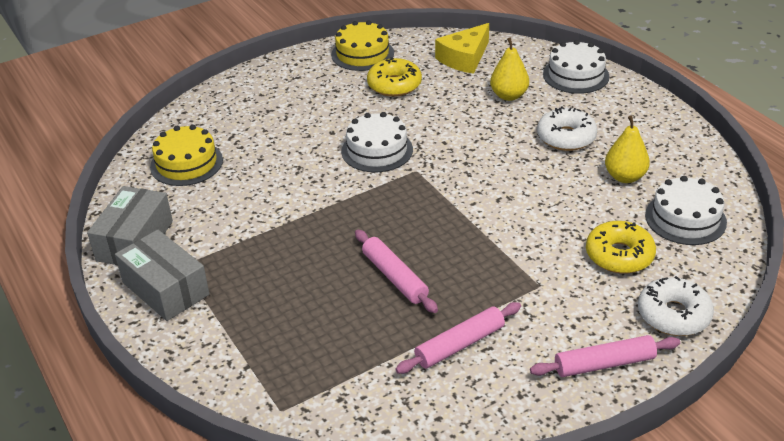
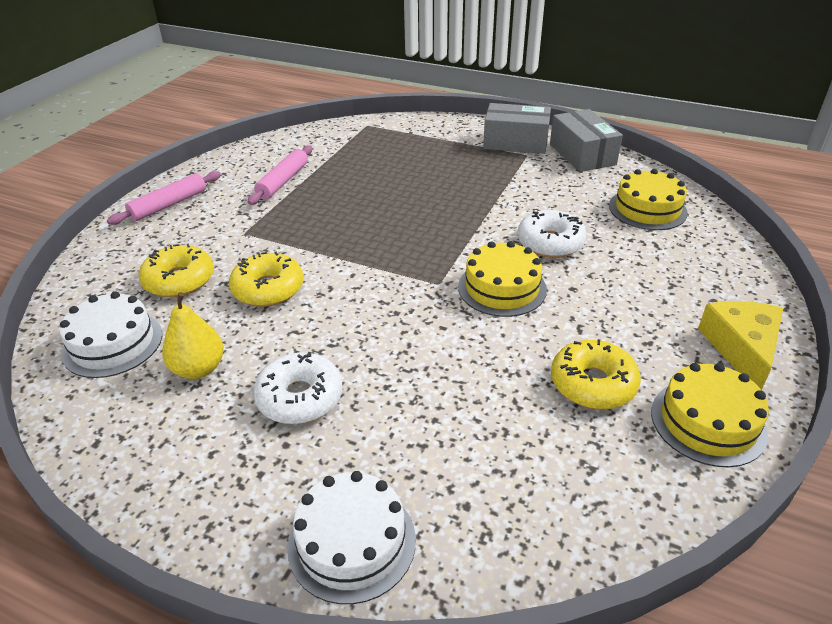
camera: 145 degrees right, 0 degrees up
white cake [341,112,413,172] -> yellow cake [458,241,547,317]
pink rolling pin [355,230,438,313] -> none
yellow cheese [435,23,489,74] -> yellow cheese moved to [698,301,783,390]
yellow pear [490,38,529,101] -> none
white donut [638,276,714,336] -> white donut moved to [517,210,586,258]
none -> yellow donut [229,252,303,307]

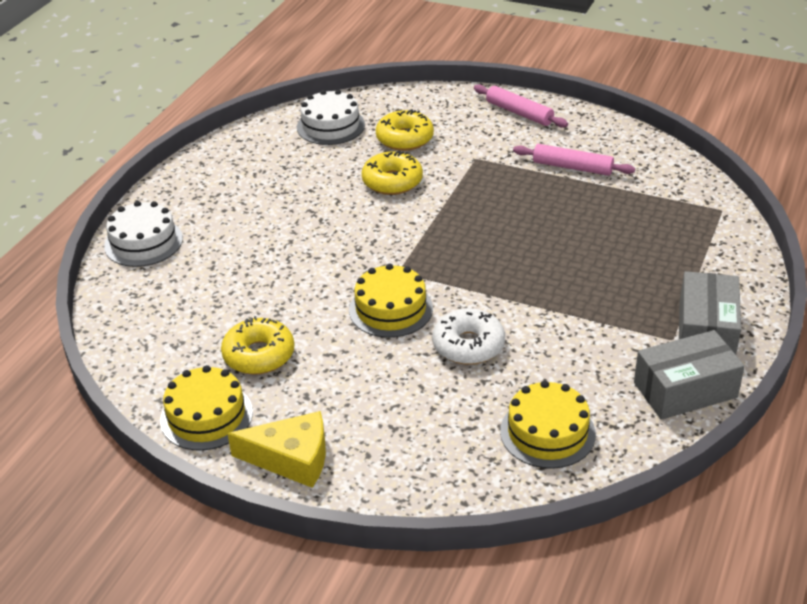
camera: 90 degrees right, 0 degrees up
yellow pear [162,292,224,379] -> none
white donut [253,352,343,424] -> none

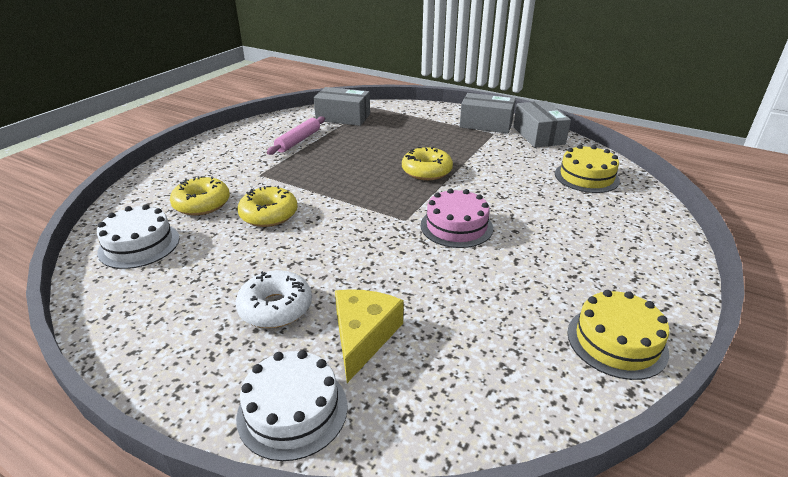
camera: 85 degrees left, 5 degrees down
yellow donut [221,316,294,375] -> yellow donut moved to [402,147,453,180]
yellow cheese [227,411,326,488] -> yellow cheese moved to [335,289,404,383]
yellow cake [349,263,433,338] -> pink cake [421,188,493,248]
white donut [432,308,505,365] -> white donut moved to [236,270,312,328]
pink rolling pin [474,84,568,128] -> none
none -> grey box [314,87,370,126]

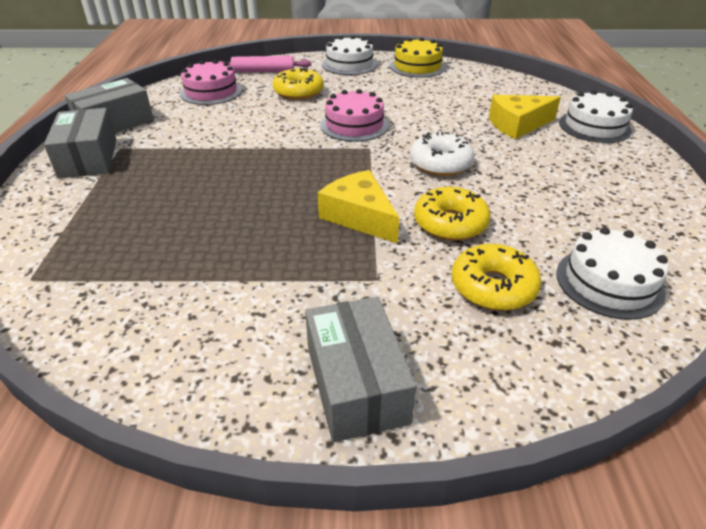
camera: 120 degrees left, 5 degrees up
white donut [236,270,312,328] -> white donut moved to [410,132,475,176]
pink rolling pin [267,116,325,155] -> pink rolling pin moved to [218,56,311,73]
grey box [314,87,370,126] -> grey box moved to [305,296,417,442]
yellow donut [402,147,453,180] -> yellow donut moved to [272,68,324,100]
yellow cake [555,145,620,193] -> pink cake [180,60,242,105]
none -> yellow cheese [318,170,399,243]
none -> white cake [322,35,377,75]

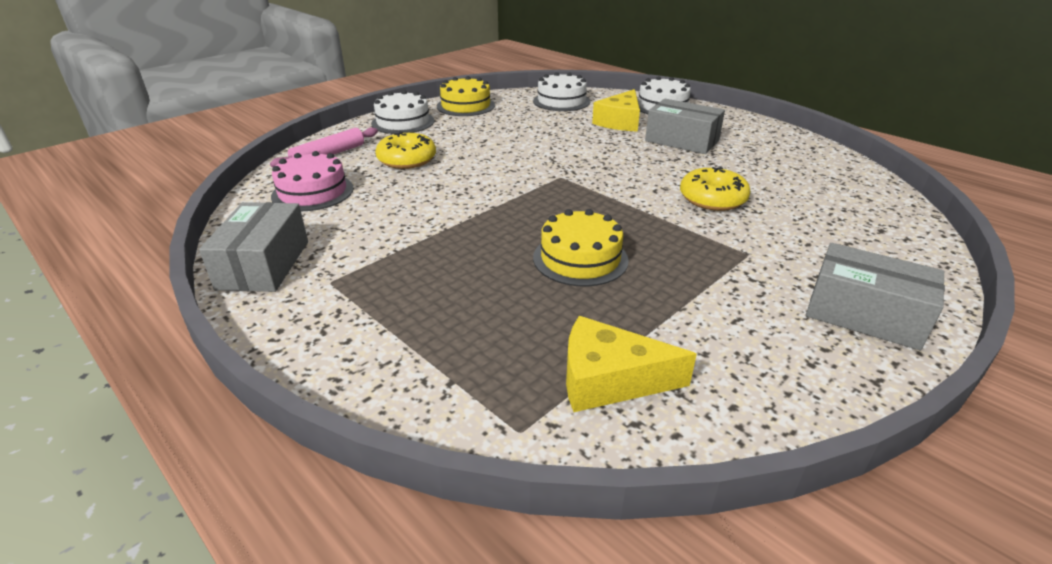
camera: 45 degrees left, 5 degrees down
grey box [44,108,117,179] -> grey box moved to [645,99,725,154]
yellow cheese [318,170,399,243] -> yellow cheese moved to [566,316,697,412]
pink cake [321,89,389,141] -> none
white donut [410,132,475,176] -> none
yellow donut [452,244,541,311] -> none
white cake [556,227,668,320] -> white cake moved to [533,72,590,111]
none -> yellow cake [533,209,629,286]

